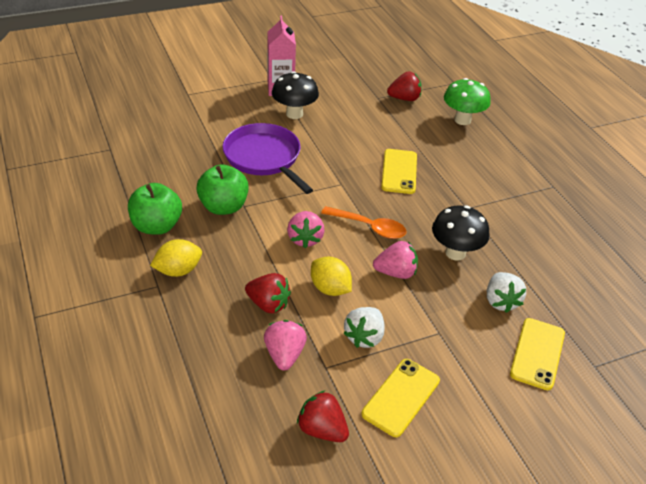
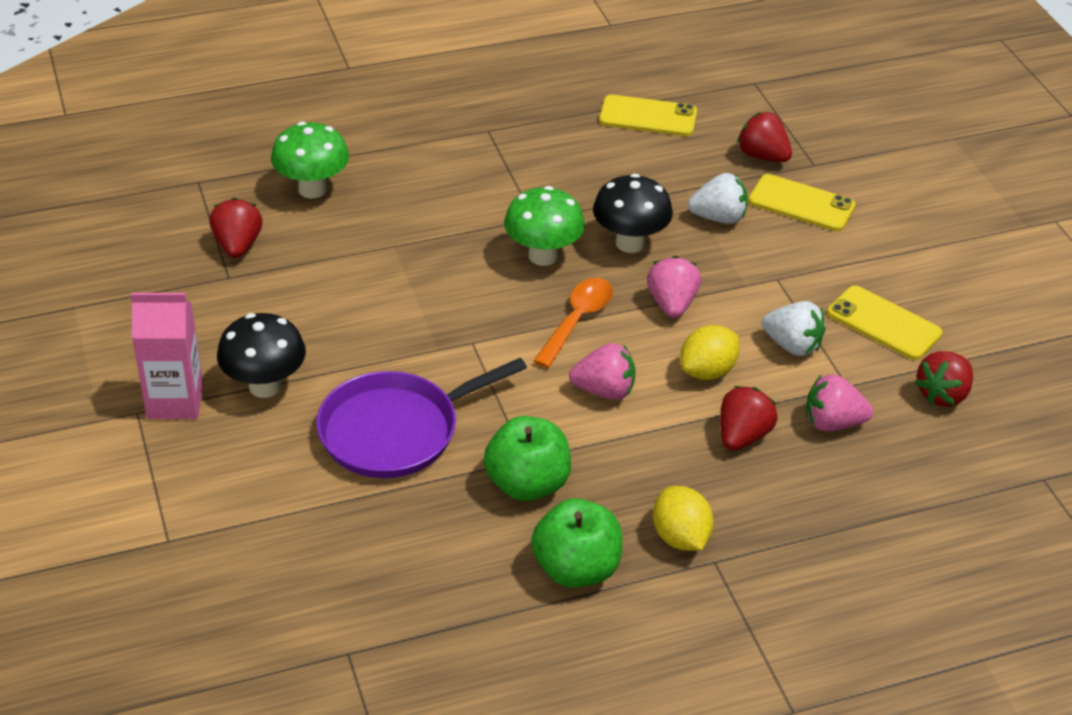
camera: 85 degrees left, 0 degrees up
yellow phone [381,149,417,194] -> yellow phone moved to [599,95,697,136]
none -> green mushroom [504,186,585,266]
none -> red strawberry [737,112,792,162]

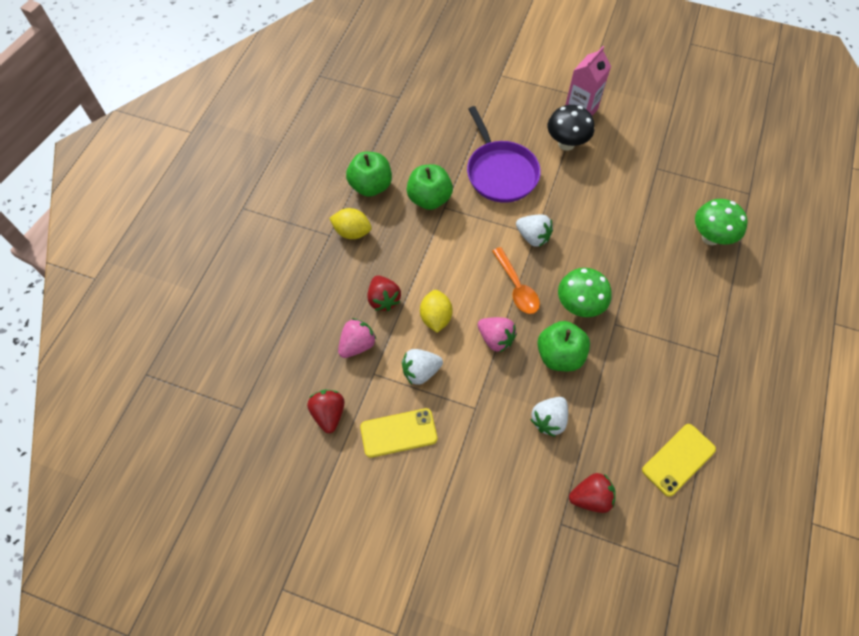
camera: 130 degrees right, 20 degrees up
red strawberry [209,198,262,258] -> none
purple pan [316,358,527,478] -> purple pan turned 150 degrees clockwise [467,106,541,203]
pink strawberry [569,343,636,400] -> none
black mushroom [593,174,673,253] -> green apple [537,321,590,371]
yellow phone [748,174,856,231] -> none
none -> white strawberry [516,215,553,247]

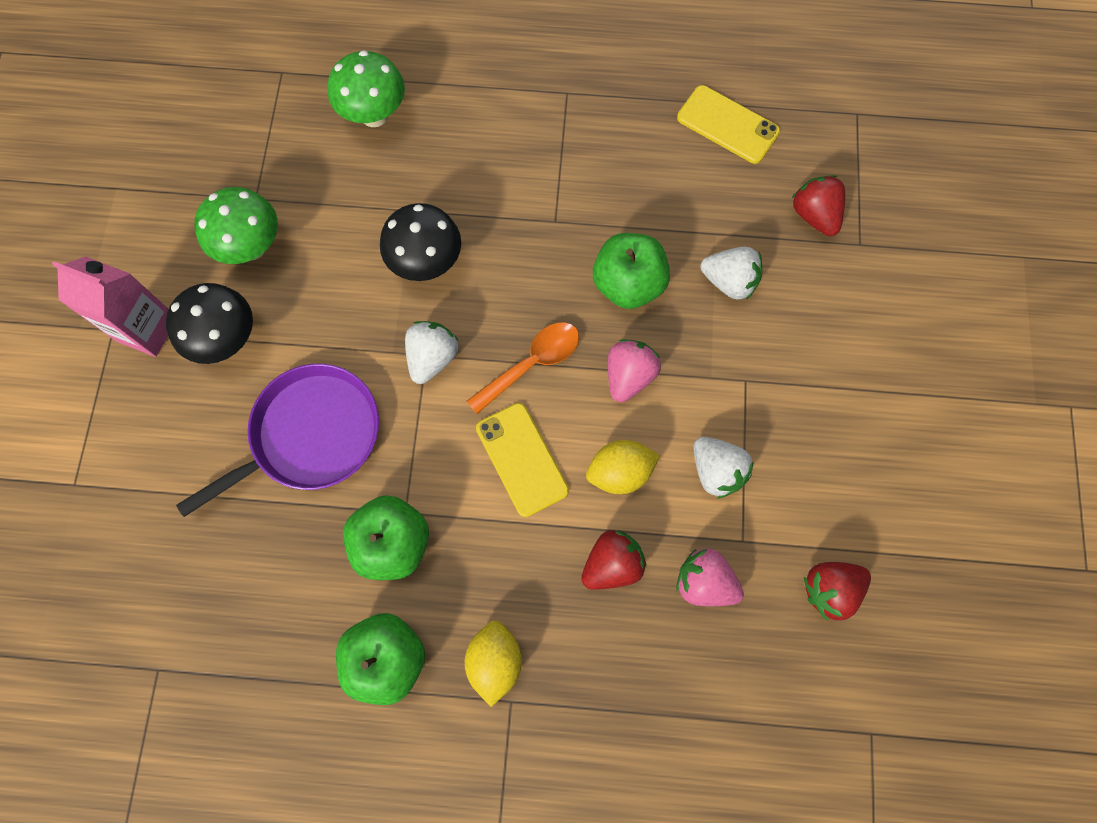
camera: 105 degrees left, 10 degrees up
yellow phone [360,408,437,458] -> yellow phone moved to [476,403,569,517]
green mushroom [558,268,611,317] -> green mushroom moved to [194,187,278,264]
none -> black mushroom [380,203,461,281]

